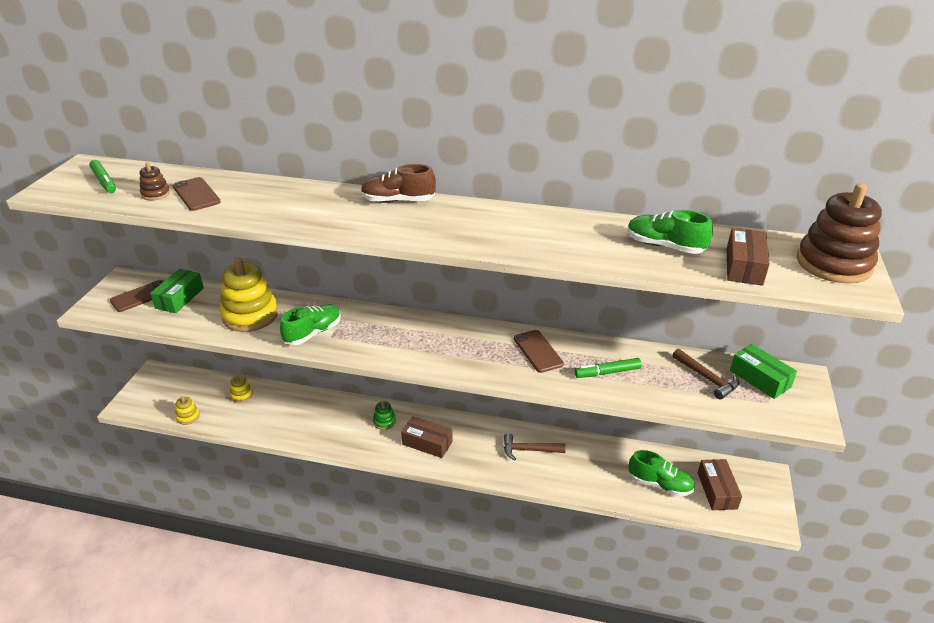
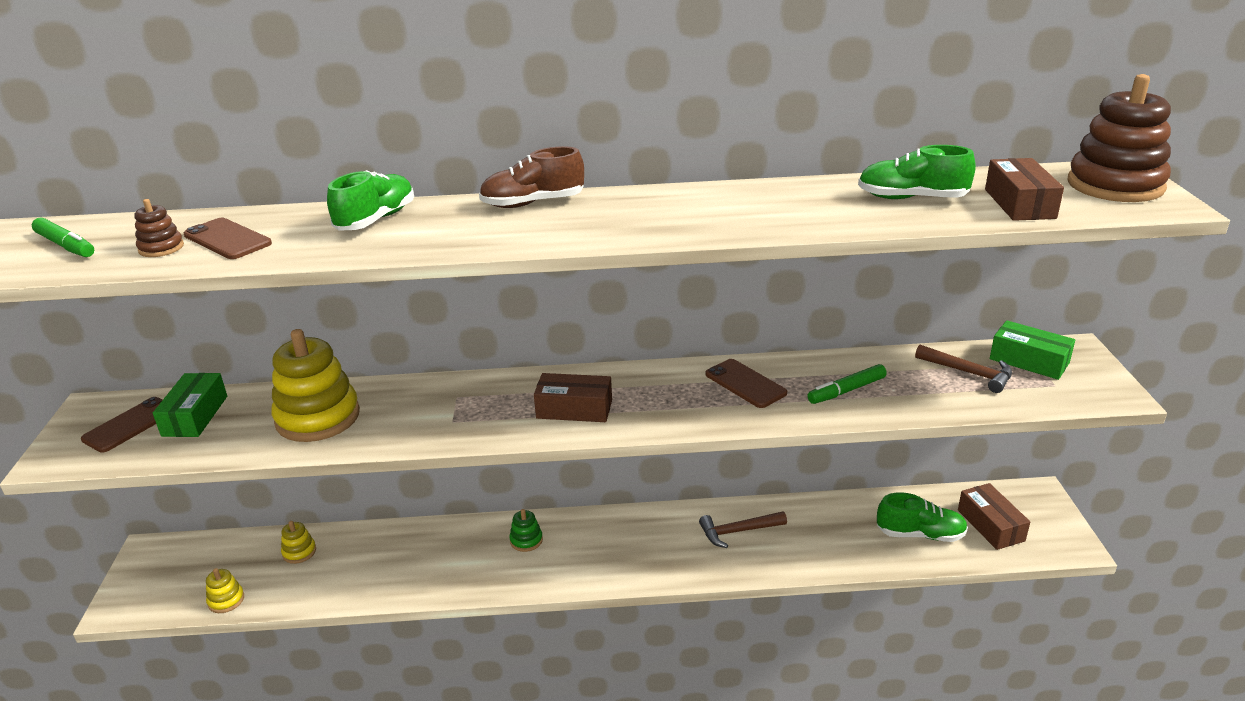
camera: 15 degrees left, 5 degrees down
green shoe [280,304,341,345] -> green shoe moved to [327,170,414,231]
brown box [401,416,453,458] -> brown box moved to [534,373,612,422]

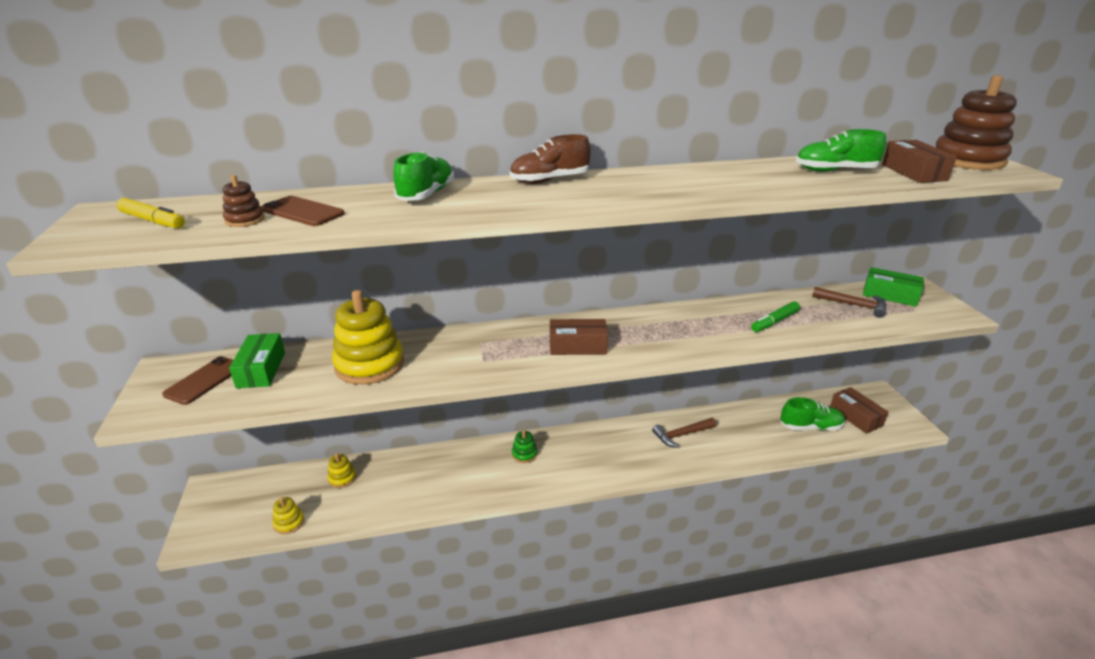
camera: 10 degrees left, 0 degrees up
green marker [32,218,94,257] -> yellow marker [116,198,185,228]
brown phone [706,359,787,408] -> none

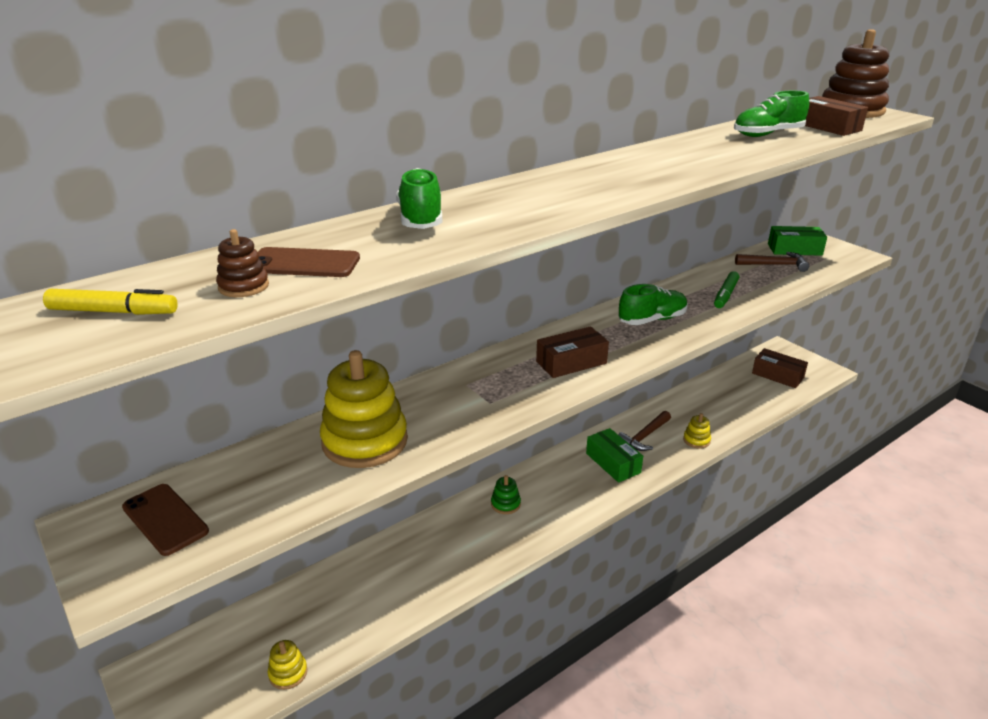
camera: 25 degrees left, 0 degrees up
brown phone [162,356,233,405] -> brown phone turned 45 degrees counterclockwise [122,484,209,556]
green box [229,333,285,388] -> green box moved to [586,428,643,483]
yellow stacking toy [328,453,356,488] -> yellow stacking toy moved to [683,413,711,449]
brown shoe [510,134,591,184] -> none
green shoe [781,397,845,431] -> green shoe moved to [618,284,688,325]

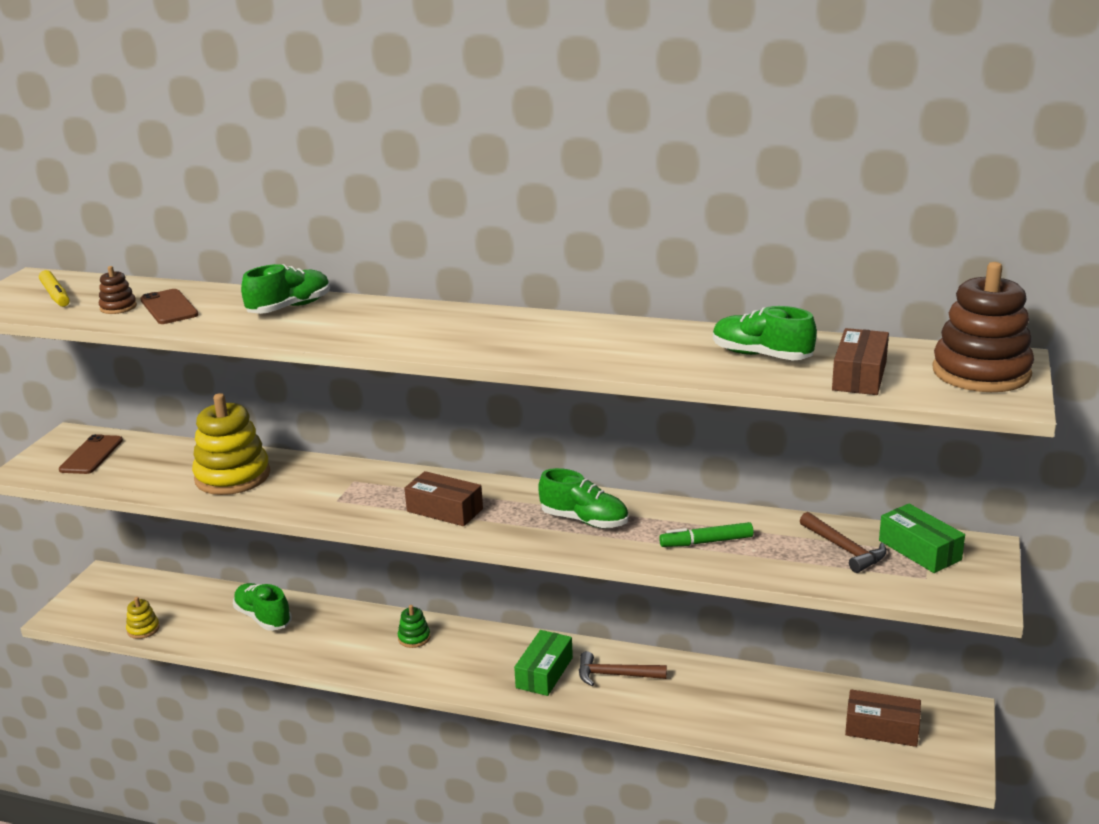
camera: 55 degrees right, 5 degrees down
yellow stacking toy [683,413,711,449] -> none
brown box [752,348,808,388] -> brown box turned 75 degrees counterclockwise [845,689,921,747]
none -> green shoe [233,583,292,631]

